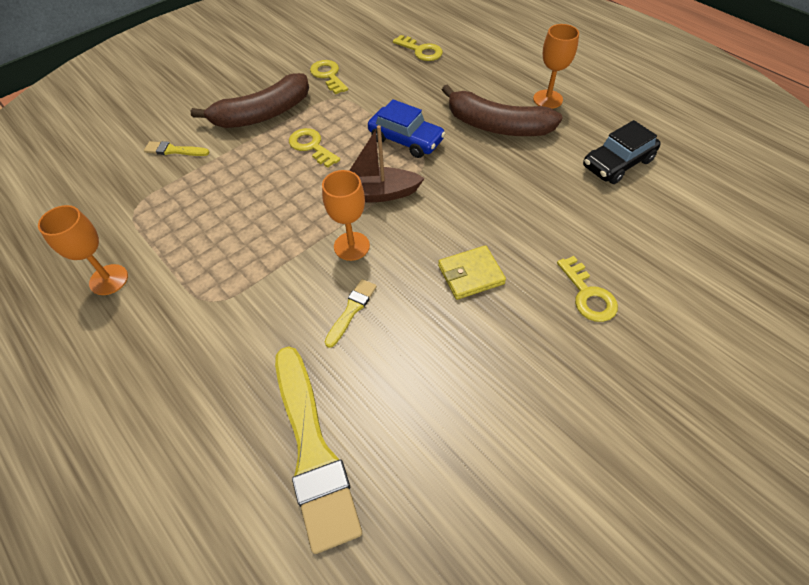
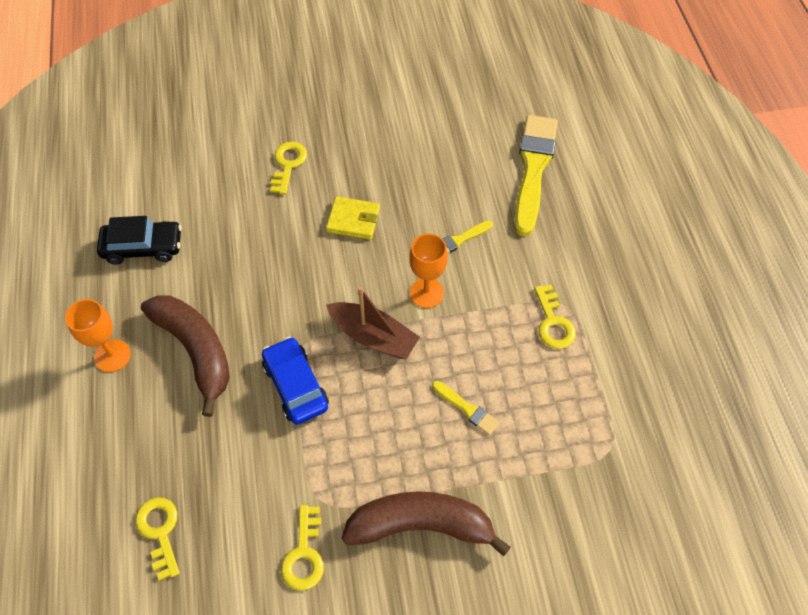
camera: 150 degrees left, 5 degrees up
orange goblet [38,205,128,295] -> none
yellow brush [144,141,210,156] -> yellow brush moved to [432,381,500,435]
yellow key [289,128,340,168] -> yellow key moved to [534,285,576,349]

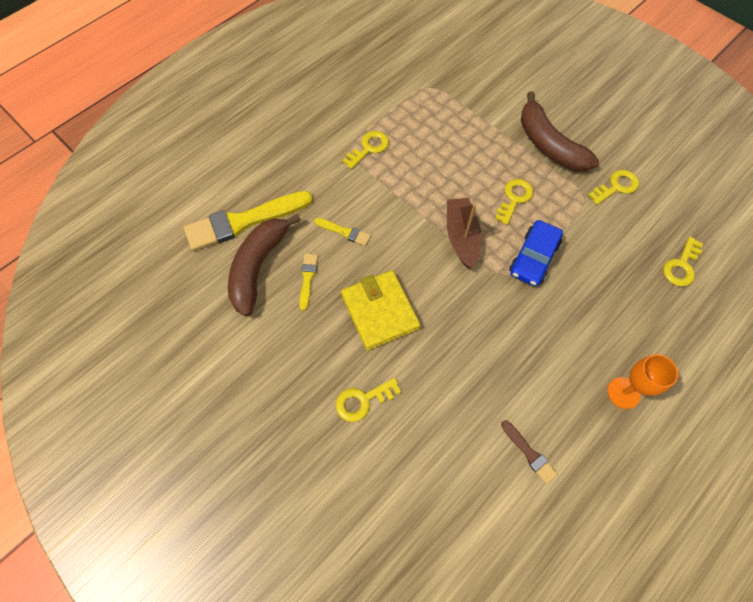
camera: 125 degrees left, 5 degrees up
black car [97,216,182,265] -> brown brush [501,420,558,484]
brown banana [141,295,230,417] -> brown banana moved to [228,214,301,317]
yellow wallet [326,196,380,240] -> yellow wallet [341,270,421,350], size x1.56
orange goblet [409,234,448,308] -> none
yellow brush [432,381,500,435] -> yellow brush moved to [299,254,318,311]
none -> yellow key [495,179,533,225]

